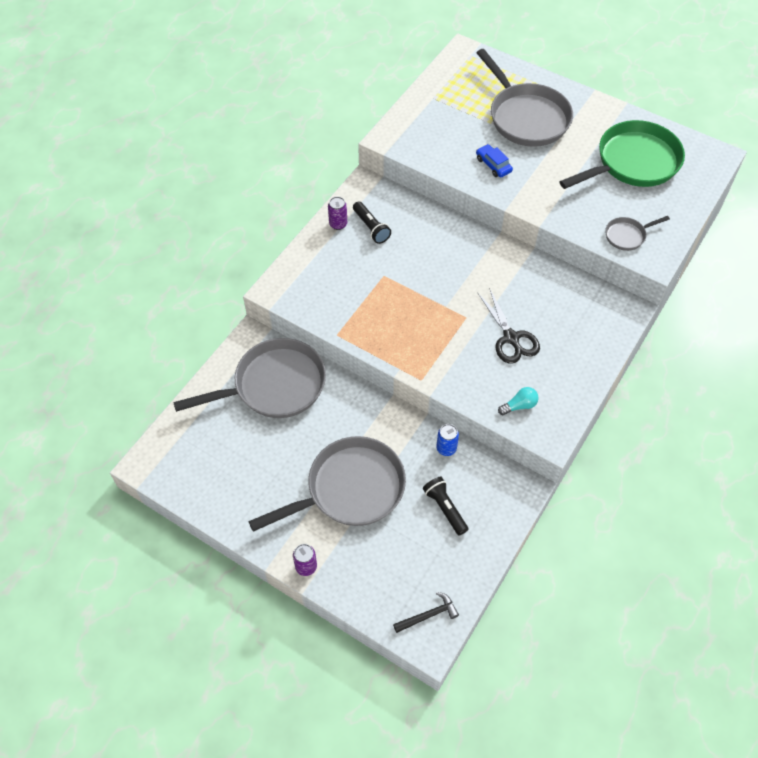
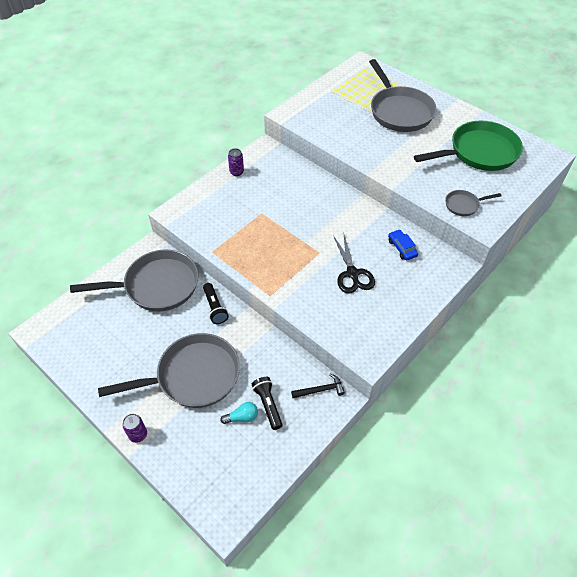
camera: 10 degrees right, 5 degrees down
black flashlight [353,201,391,244] -> black flashlight moved to [203,283,229,324]
black hammer [393,592,459,633] -> black hammer moved to [291,374,345,398]
blue can [436,424,459,456] -> none
blue car [476,144,513,178] -> blue car moved to [388,229,418,260]
turquoise light bulb [498,387,538,415] -> turquoise light bulb moved to [220,402,258,424]

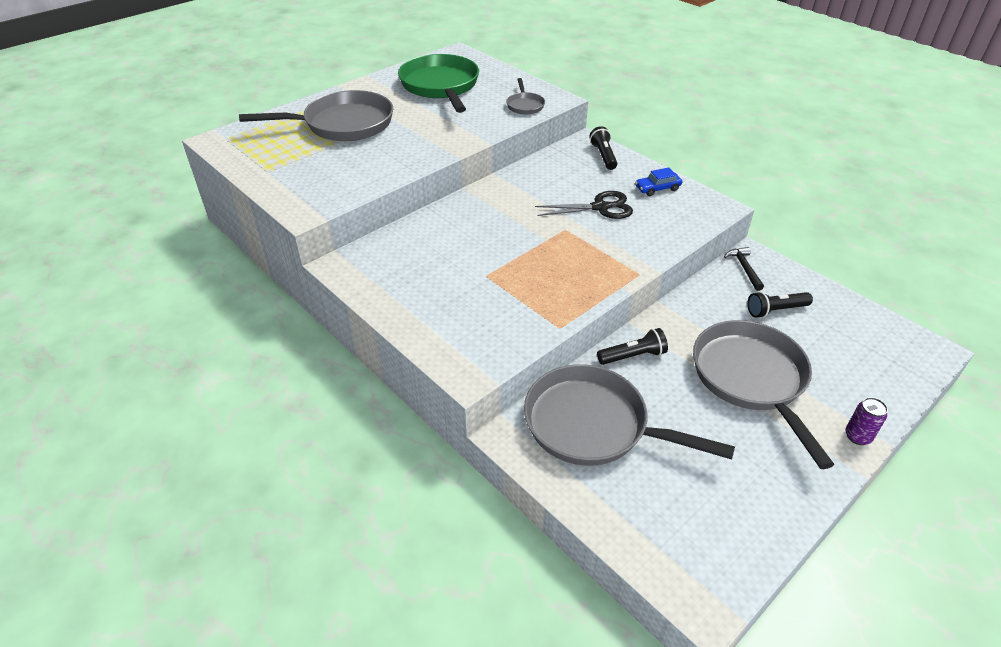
camera: 85 degrees left, 10 degrees down
grey pan [70,250,198,311] -> grey pan turned 60 degrees counterclockwise [524,364,735,466]
turquoise light bulb [220,402,258,424] -> none
purple can [228,148,244,176] -> none
blue car [388,229,418,260] -> blue car moved to [635,167,682,196]
none -> black flashlight [589,126,617,170]

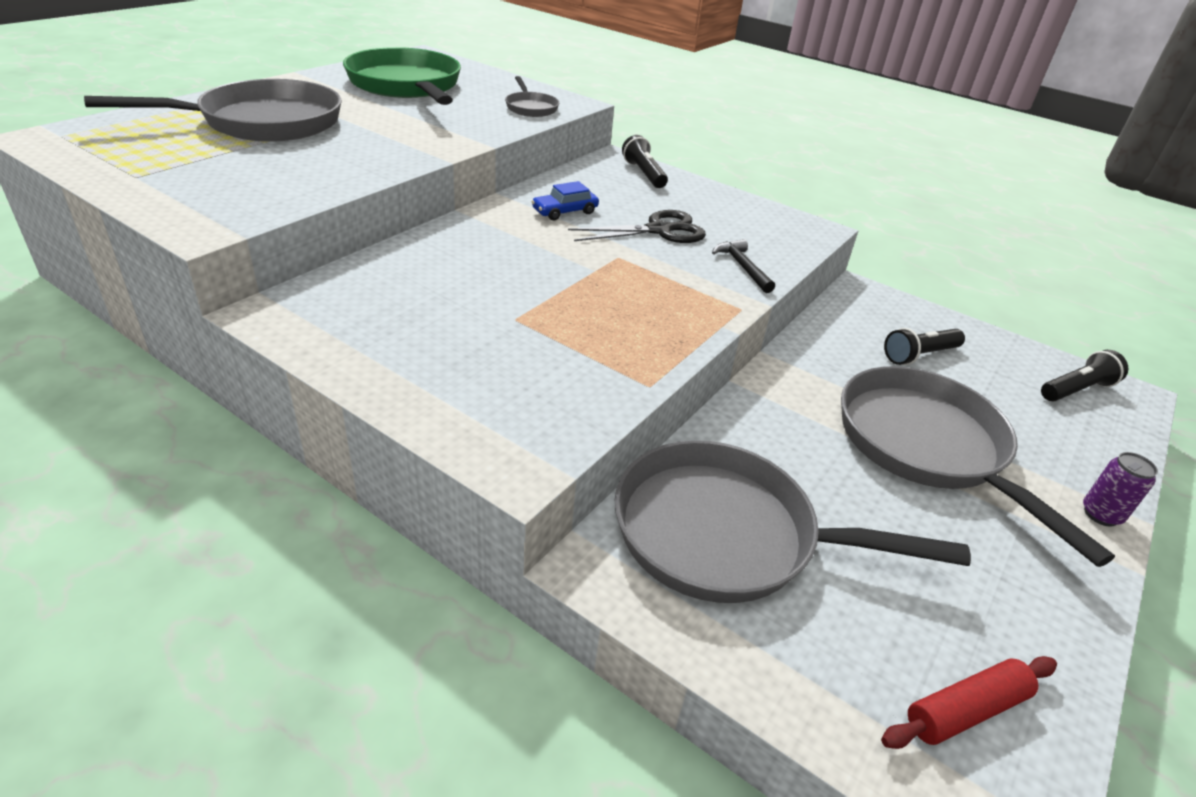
camera: 15 degrees left, 5 degrees down
black flashlight [597,328,668,365] -> black flashlight moved to [1041,350,1128,401]
blue car [635,167,682,196] -> blue car moved to [531,181,599,220]
black hammer [724,247,764,291] -> black hammer moved to [712,239,775,293]
none -> red rolling pin [881,656,1057,749]

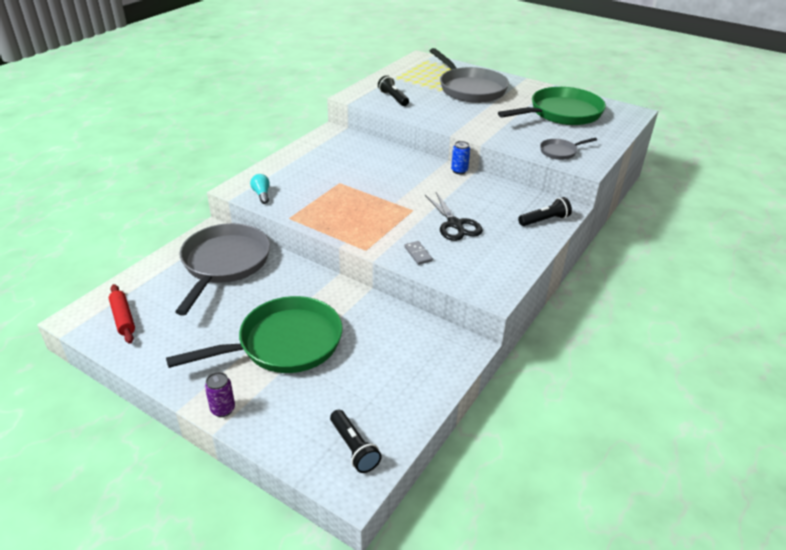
camera: 90 degrees right, 0 degrees up
blue car [531,181,599,220] -> none
black hammer [712,239,775,293] -> grey domino [404,241,433,265]
grey pan [841,366,1115,567] -> green pan [166,296,343,373]
black flashlight [884,328,965,365] -> black flashlight moved to [378,75,409,106]
none -> turquoise light bulb [250,174,270,204]
none -> blue can [451,141,470,174]

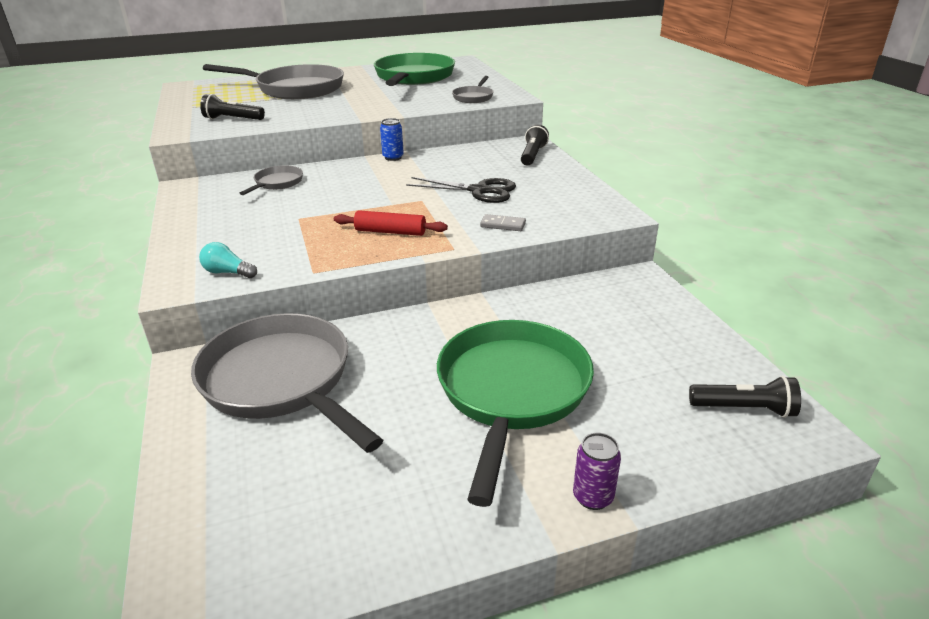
camera: 50 degrees left, 5 degrees down
red rolling pin [109,284,135,344] -> red rolling pin moved to [334,210,448,236]
none -> grey pan [240,165,303,195]

